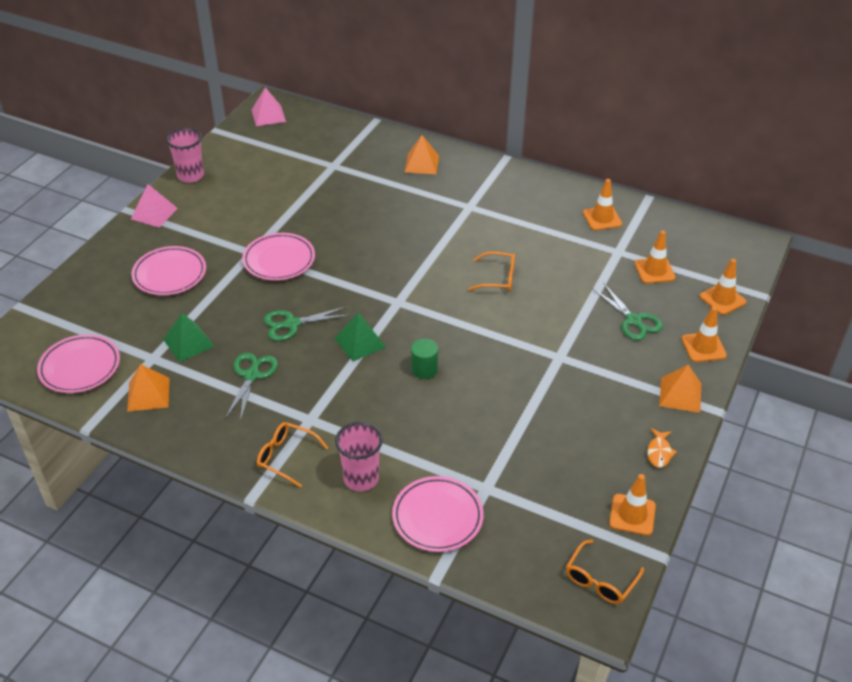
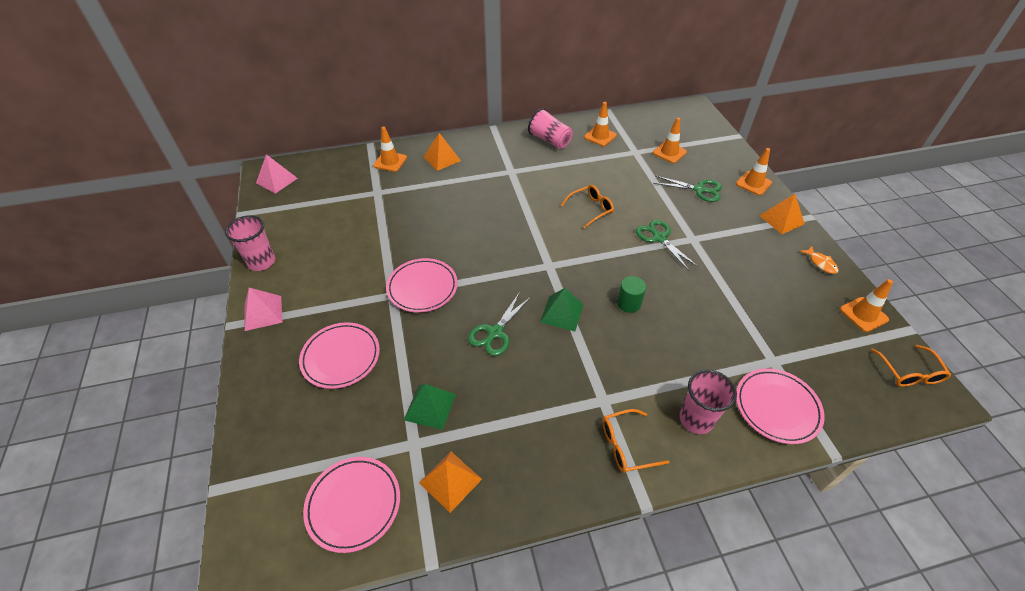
camera: 40 degrees left, 5 degrees up
green scissors [225,353,278,422] -> green scissors moved to [636,219,698,271]
orange traffic cone [700,259,747,315] -> orange traffic cone moved to [373,127,407,172]
none -> pink cup [528,108,572,149]

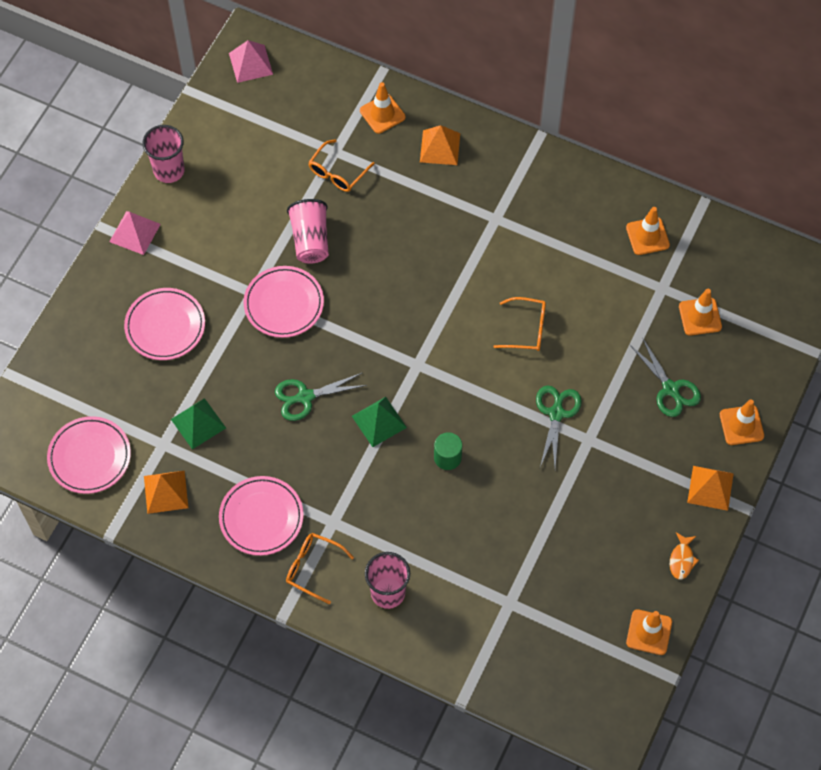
camera: 40 degrees right, 15 degrees up
pink cup [528,108,572,149] -> pink cup moved to [287,199,329,264]
pink plate [736,368,825,444] -> pink plate moved to [219,476,304,556]
orange glasses [871,345,951,387] -> orange glasses moved to [308,139,375,192]

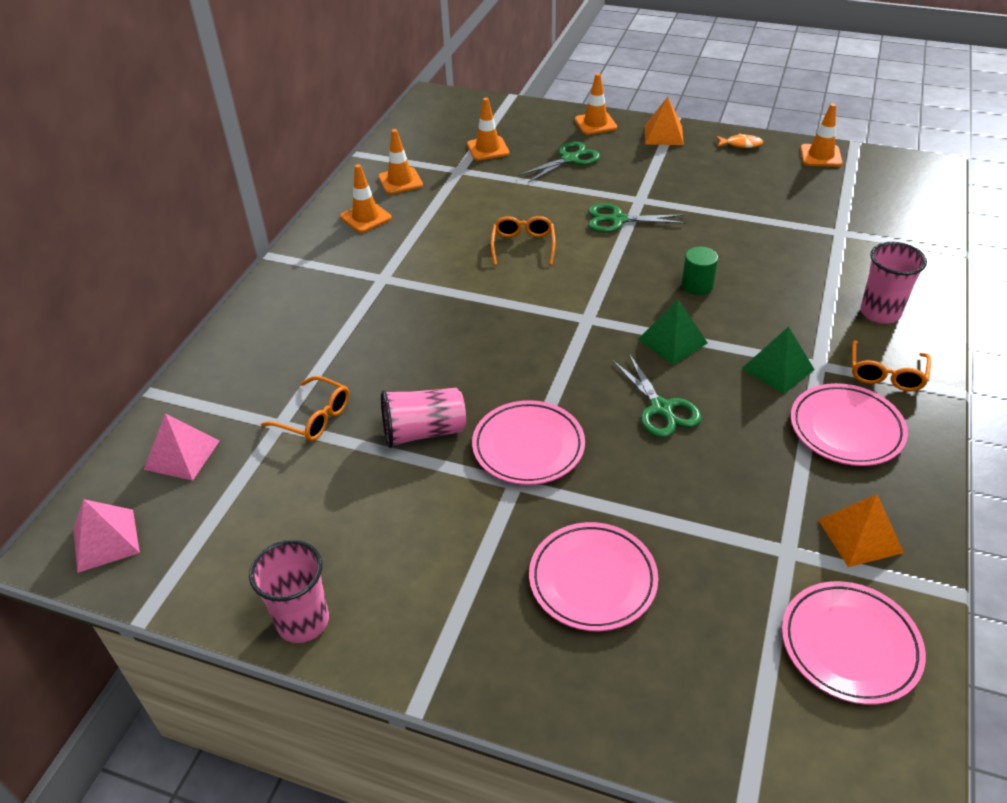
camera: 95 degrees left, 20 degrees down
pink pyramid [109,211,161,255] -> pink pyramid moved to [144,413,219,481]
green pyramid [171,398,226,449] -> green pyramid moved to [741,326,815,394]
orange traffic cone [360,82,405,134] -> orange traffic cone moved to [340,164,392,233]
orange pyramid [420,125,460,165] -> none

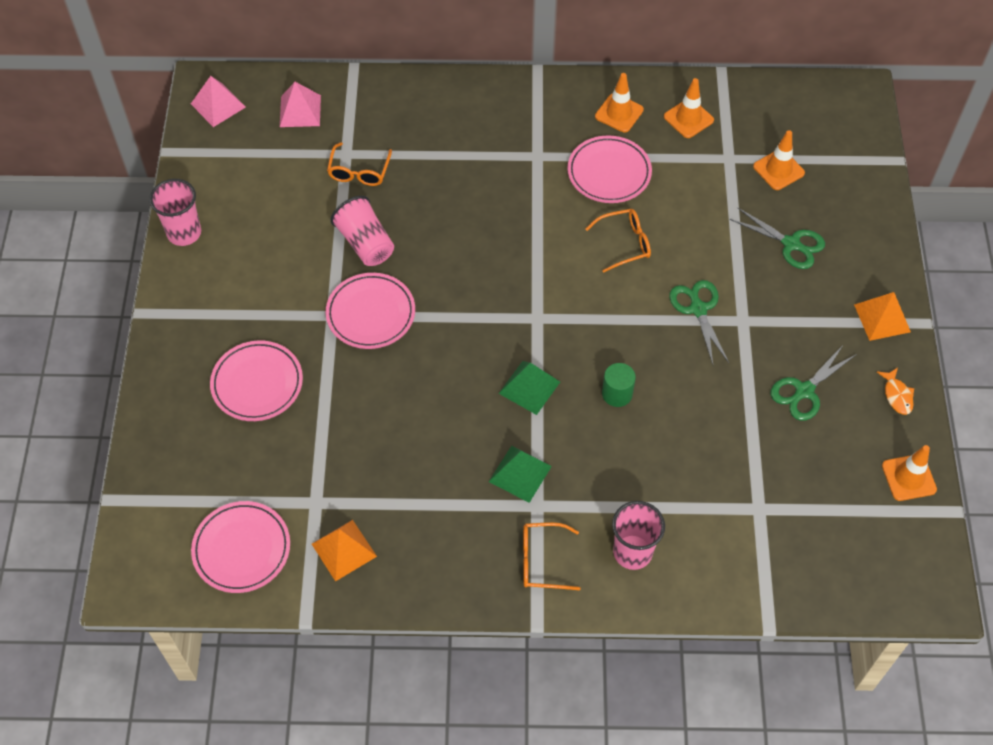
camera: 70 degrees right, 15 degrees up
orange traffic cone [575,73,617,135] -> none
green scissors [612,354,702,438] -> green scissors moved to [771,344,857,421]
pink plate [791,383,908,466] -> pink plate moved to [567,135,652,203]

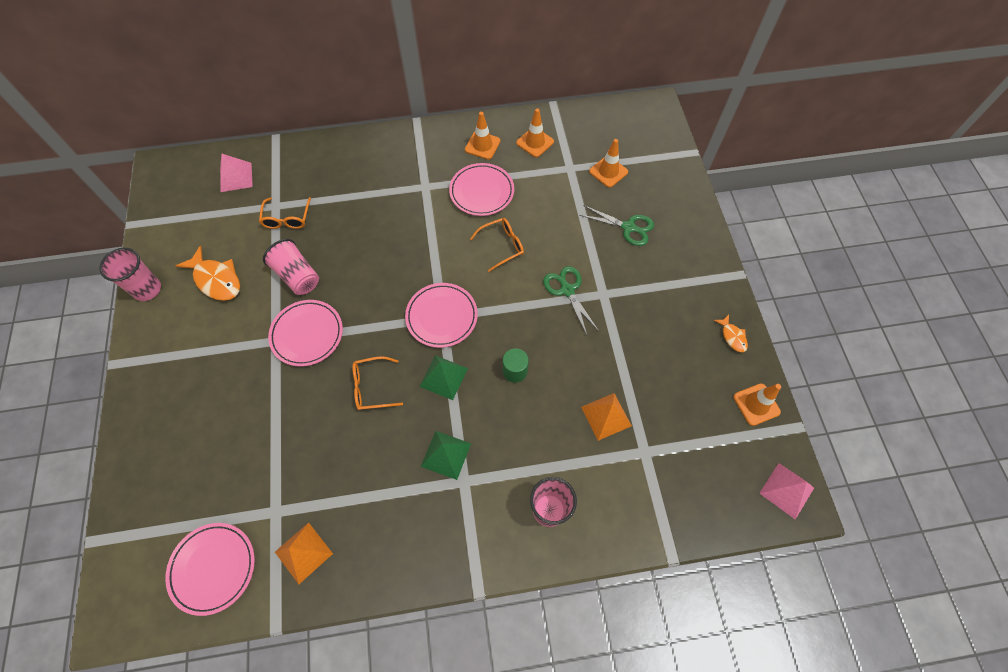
camera: 10 degrees left, 5 degrees up
pink pyramid [191,76,246,127] -> pink pyramid moved to [759,463,814,520]
pink plate [210,340,303,421] -> pink plate moved to [405,283,478,348]
orange glasses [523,522,581,591] -> orange glasses moved to [352,356,403,410]
green scissors [771,344,857,421] -> none
orange pyramid [854,292,911,341] -> orange pyramid moved to [581,393,632,441]
none -> orange fish [176,246,240,301]

